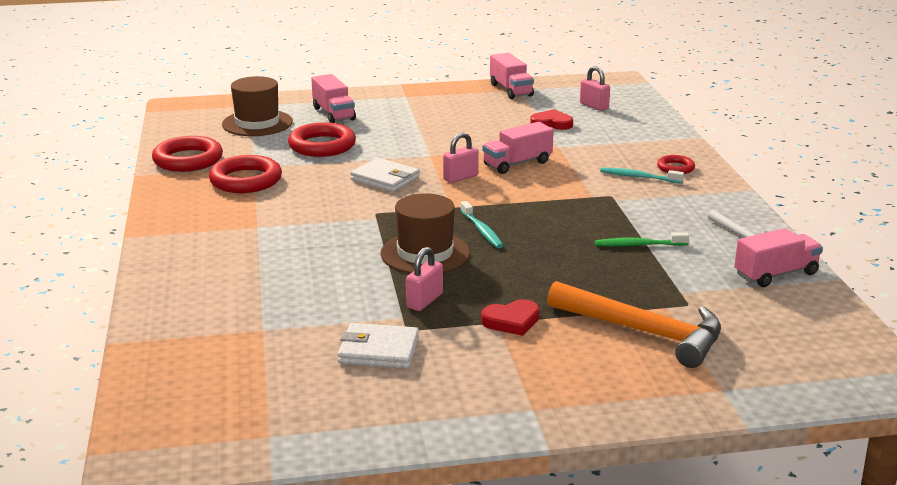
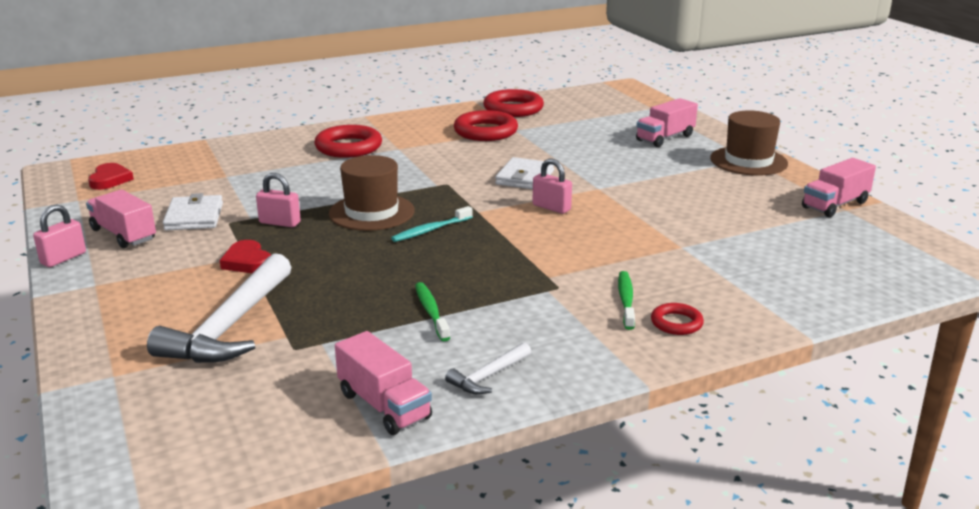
camera: 75 degrees right, 0 degrees up
brown hat [222,76,293,136] -> brown hat moved to [710,110,788,176]
red ring [288,122,356,157] -> red ring moved to [315,125,382,158]
pink truck [482,122,554,174] -> pink truck moved to [86,189,156,248]
red heart [530,109,573,130] -> red heart moved to [88,163,134,190]
orange hammer [547,281,721,368] -> white hammer [147,253,291,363]
pink padlock [580,66,610,111] -> pink padlock moved to [33,204,86,267]
turquoise toothbrush [600,168,684,183] -> green toothbrush [618,271,635,330]

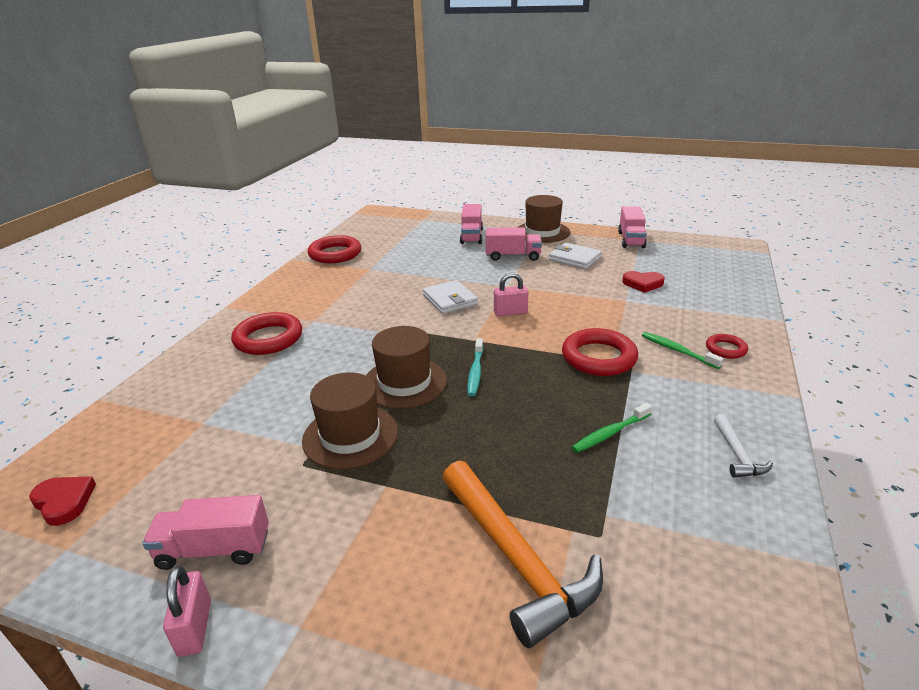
camera: 45 degrees left, 5 degrees up
white hammer [147,253,291,363] -> orange hammer [443,461,603,648]
white wallet [163,193,223,230] -> white wallet moved to [549,243,602,269]
red heart [220,240,271,273] -> red heart moved to [622,271,665,293]
pink padlock [256,173,301,227] -> brown hat [302,372,398,469]
pink truck [335,331,432,435] -> pink truck moved to [486,228,542,261]
green toothbrush [415,282,450,341] -> green toothbrush turned 60 degrees counterclockwise [572,403,652,453]
red ring [454,110,518,141] -> red ring moved to [562,328,638,376]

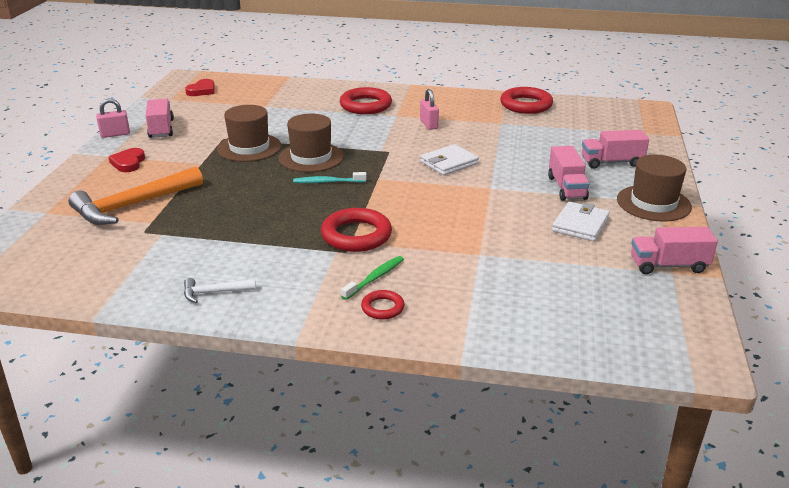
camera: 80 degrees right, 0 degrees up
pink padlock [494,273,528,317] -> pink padlock moved to [420,89,439,130]
green toothbrush [572,403,652,453] -> none
red heart [622,271,665,293] -> red heart moved to [108,148,145,172]

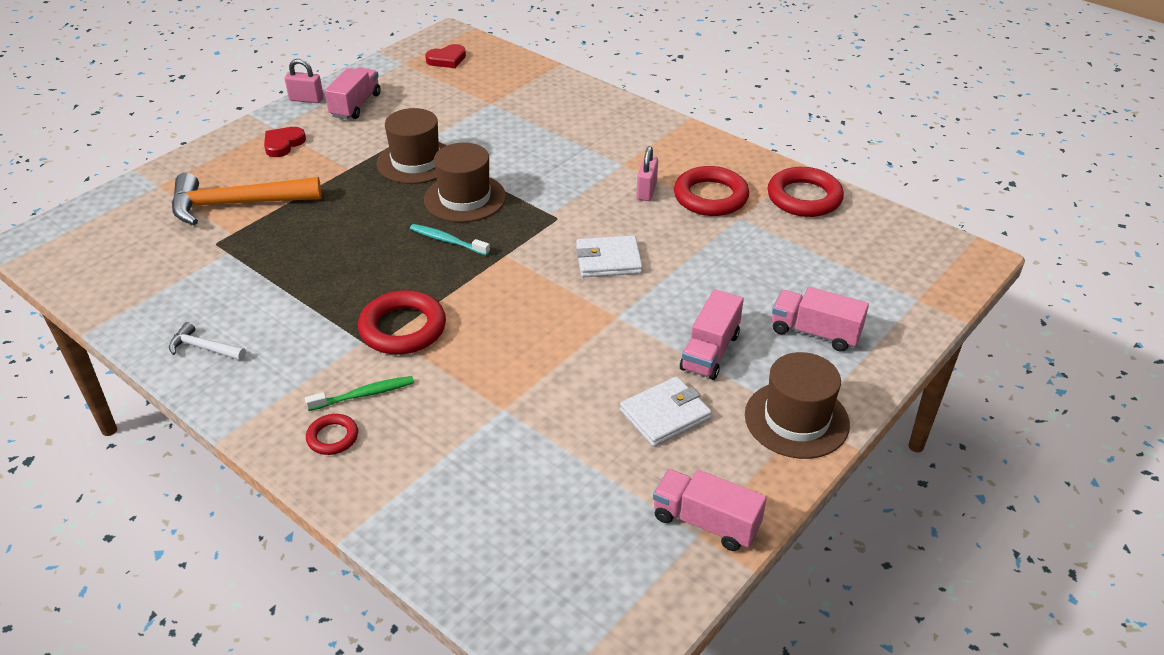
camera: 30 degrees right, 10 degrees up
red ring [340,87,392,114] -> red ring moved to [674,166,749,216]

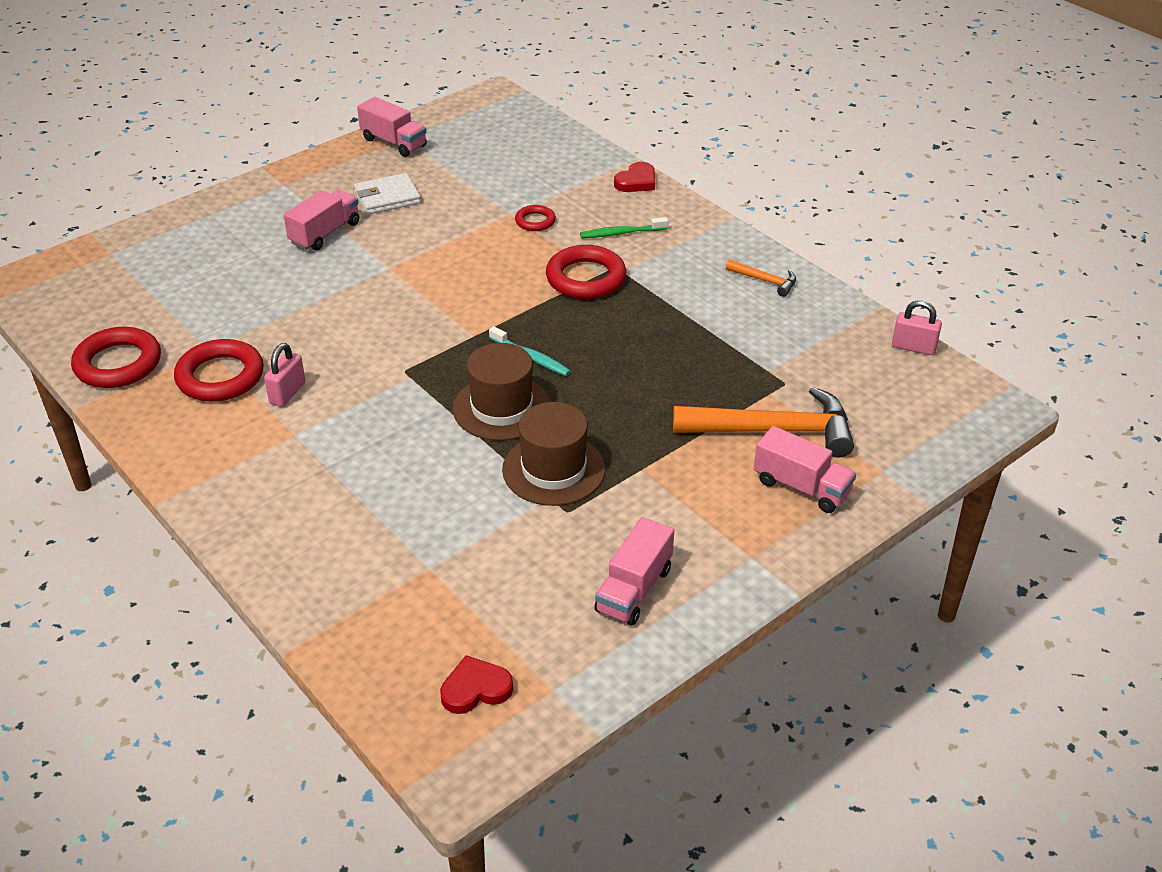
camera: 170 degrees left, 0 degrees up
white hammer [169,322,246,360] -> orange hammer [726,259,796,297]
red heart [264,127,306,157] -> red heart moved to [614,162,655,192]
pink padlock [285,59,324,103] -> pink padlock moved to [892,300,942,355]
red ring [306,414,358,455] -> red ring moved to [515,205,556,231]
white wallet [576,235,643,277] -> none
brown hat [745,352,850,459] -> none
pink truck [772,287,869,352] -> pink truck moved to [754,426,856,513]

